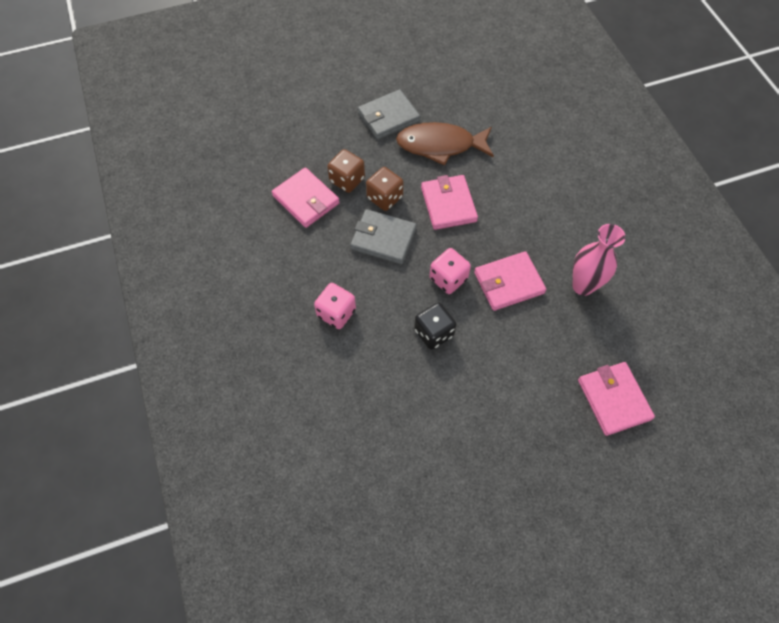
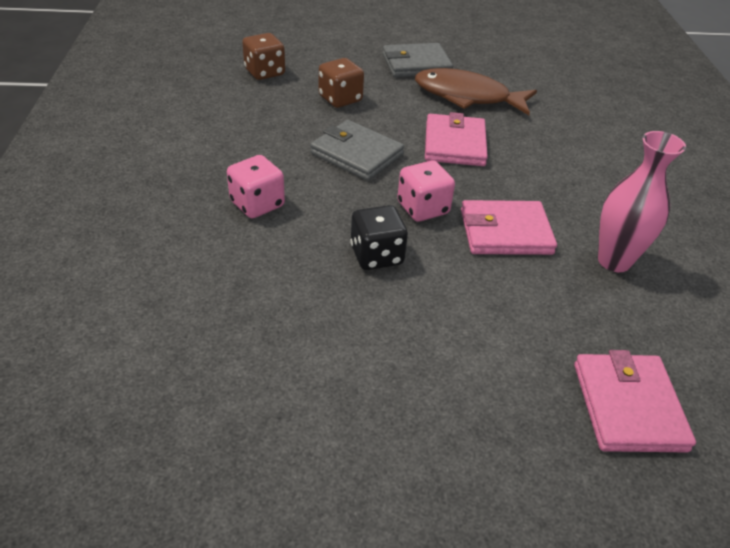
camera: 15 degrees right, 20 degrees down
pink wallet [272,167,340,228] -> none
brown dice [366,167,404,211] -> brown dice moved to [242,33,285,80]

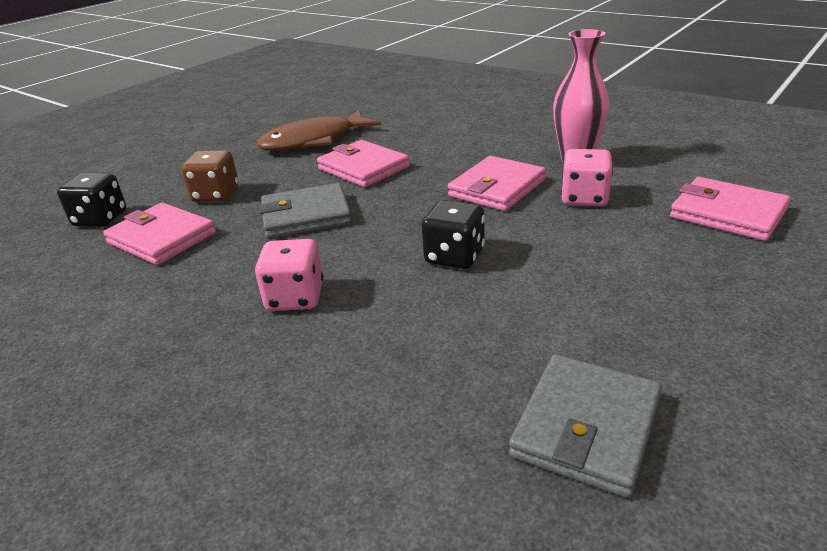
camera: 45 degrees left, 10 degrees down
brown dice [242,33,285,80] -> black dice [57,173,126,227]
grey wallet [382,43,453,77] -> grey wallet moved to [509,354,662,498]
pink dice [397,160,455,222] -> pink dice moved to [561,149,613,206]
none -> pink wallet [103,203,216,265]

